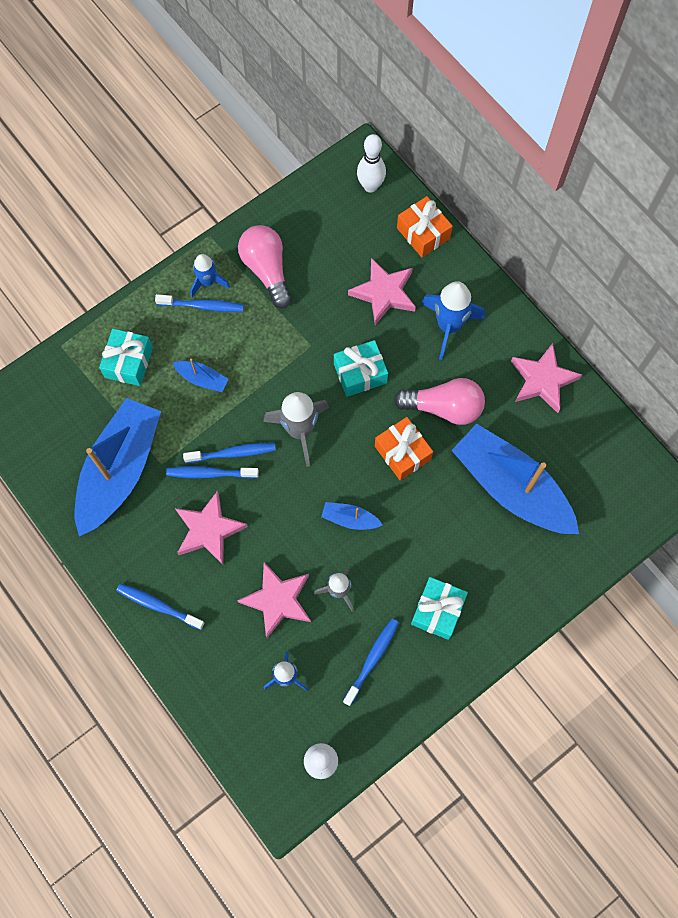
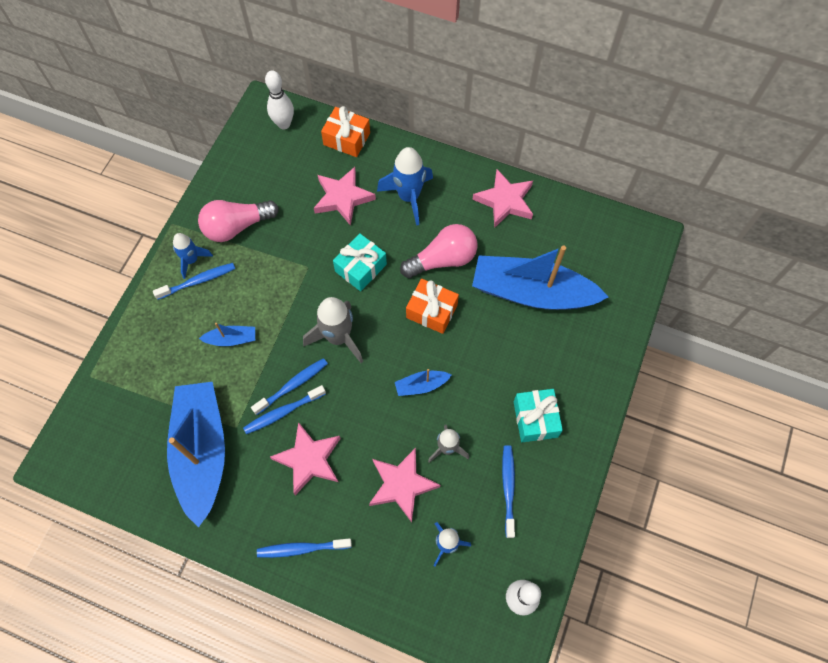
camera: 30 degrees left, 5 degrees down
turquoise gift [99,329,153,386] -> none
pink light bulb [238,225,292,308] -> pink light bulb turned 60 degrees counterclockwise [198,200,279,242]

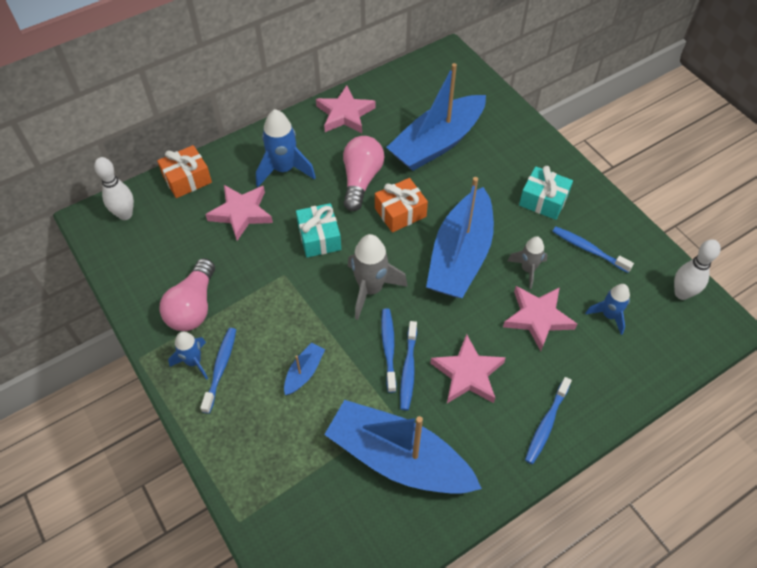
camera: 55 degrees left, 10 degrees down
blue boat [395,369,452,396] -> blue boat [426,177,494,298], size x2.41

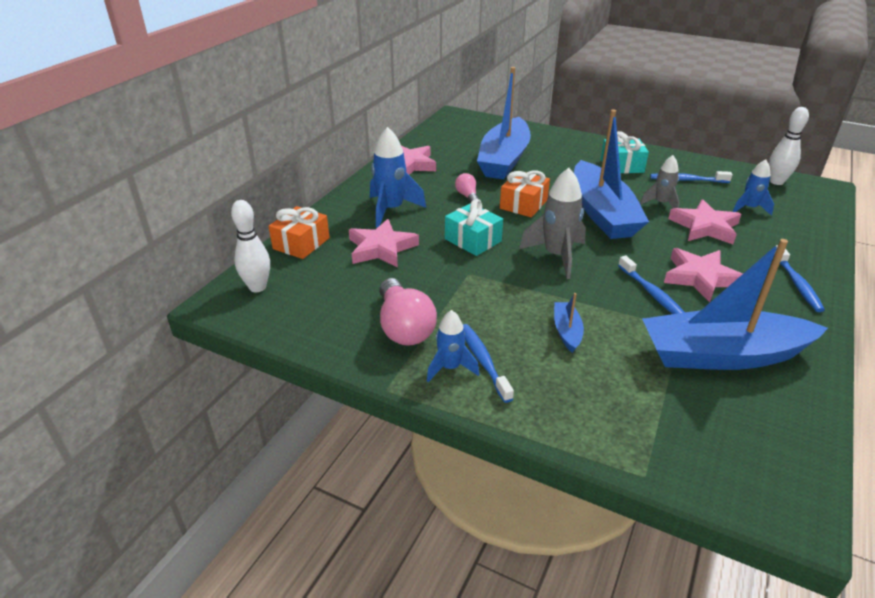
camera: 30 degrees left, 20 degrees down
pink light bulb [343,136,385,211] -> pink light bulb [455,173,479,203], size x0.52
blue toothbrush [381,308,397,393] -> none

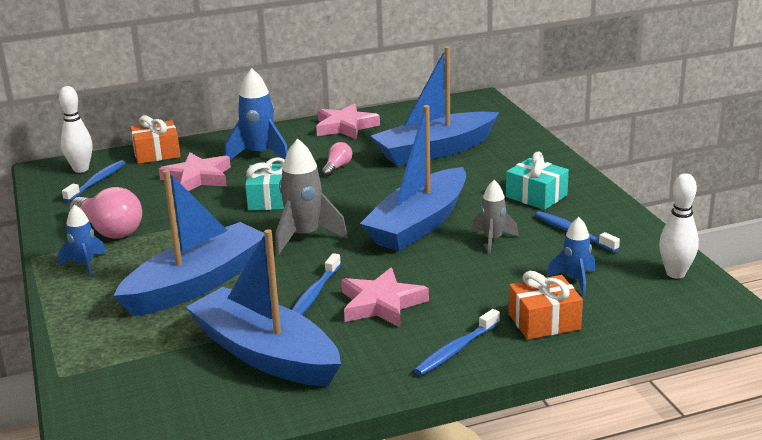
camera: 45 degrees right, 10 degrees down
pink light bulb [379,278,437,346] -> pink light bulb turned 75 degrees counterclockwise [69,187,142,239]
blue toothbrush [463,324,514,403] -> blue toothbrush moved to [62,160,125,202]
orange gift [500,170,550,217] -> orange gift moved to [508,271,583,340]
blue boat [554,293,584,353] -> blue boat [114,170,265,316], size x2.41
pink star [668,199,741,244] -> none

